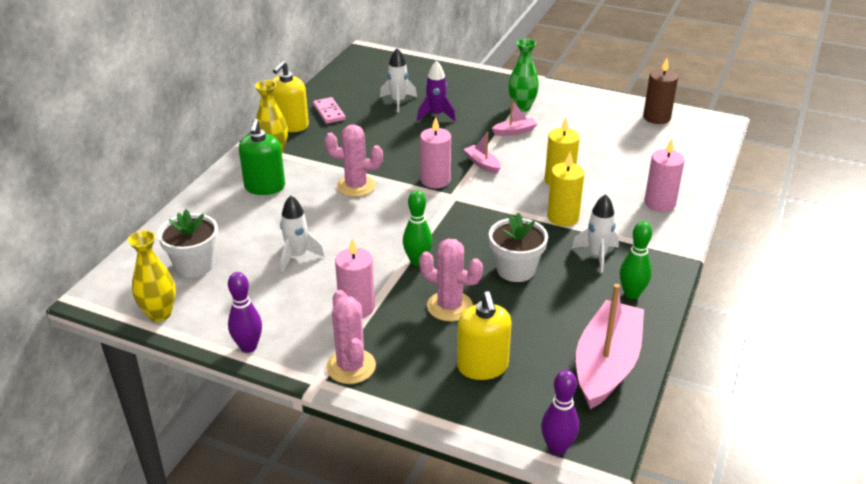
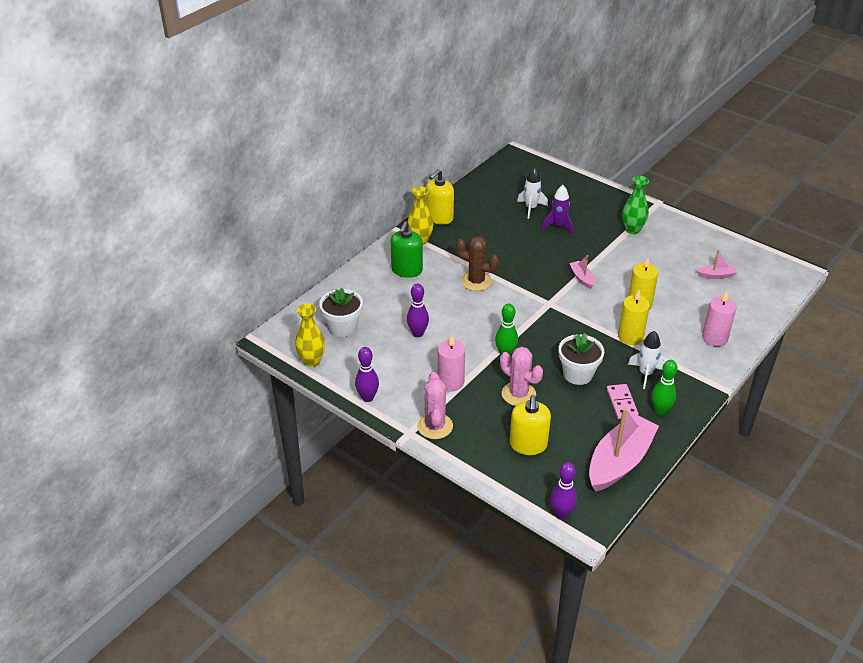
camera: 15 degrees right, 5 degrees up
white rocket [280,195,325,272] -> purple bowling pin [407,283,429,337]
pink domino [313,97,346,124] -> pink domino moved to [607,384,639,419]
pink cactus [325,124,383,197] -> brown cactus [456,236,499,291]
pink candle [420,117,451,188] -> none
pink boat [491,99,537,136] -> pink boat moved to [696,250,737,279]
brown candle [643,58,678,124] -> none

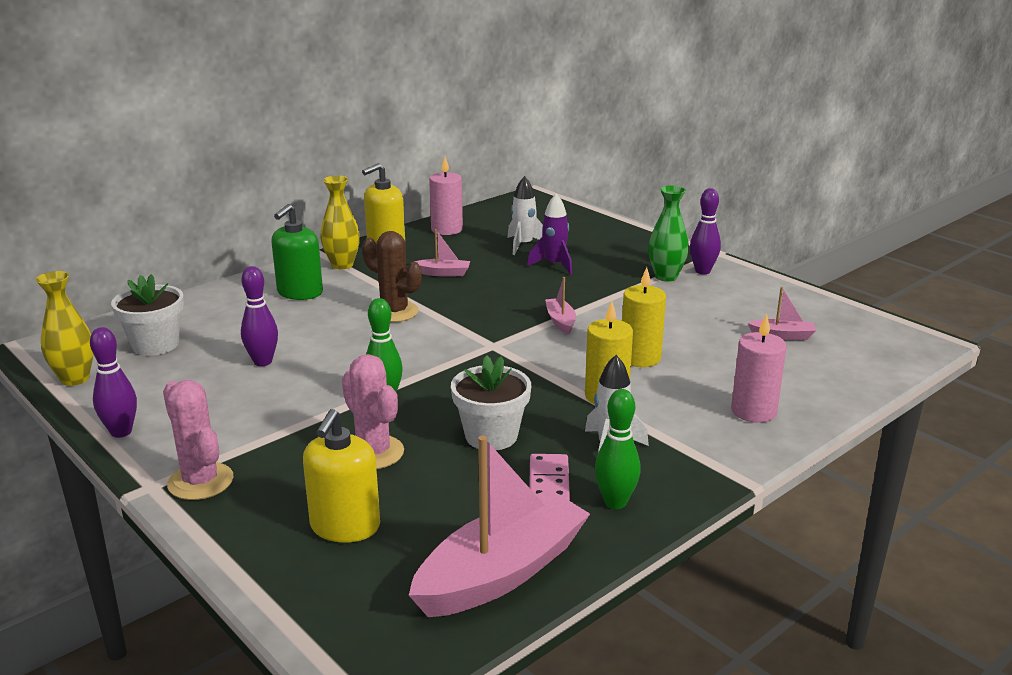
camera: 10 degrees right, 15 degrees down
pink cactus [417,372,453,439] -> pink cactus turned 45 degrees counterclockwise [163,380,233,500]
pink candle [438,335,465,392] -> pink candle moved to [429,157,463,235]
purple bowling pin [550,462,577,519] -> purple bowling pin moved to [690,188,721,274]
none -> pink boat [414,229,470,277]

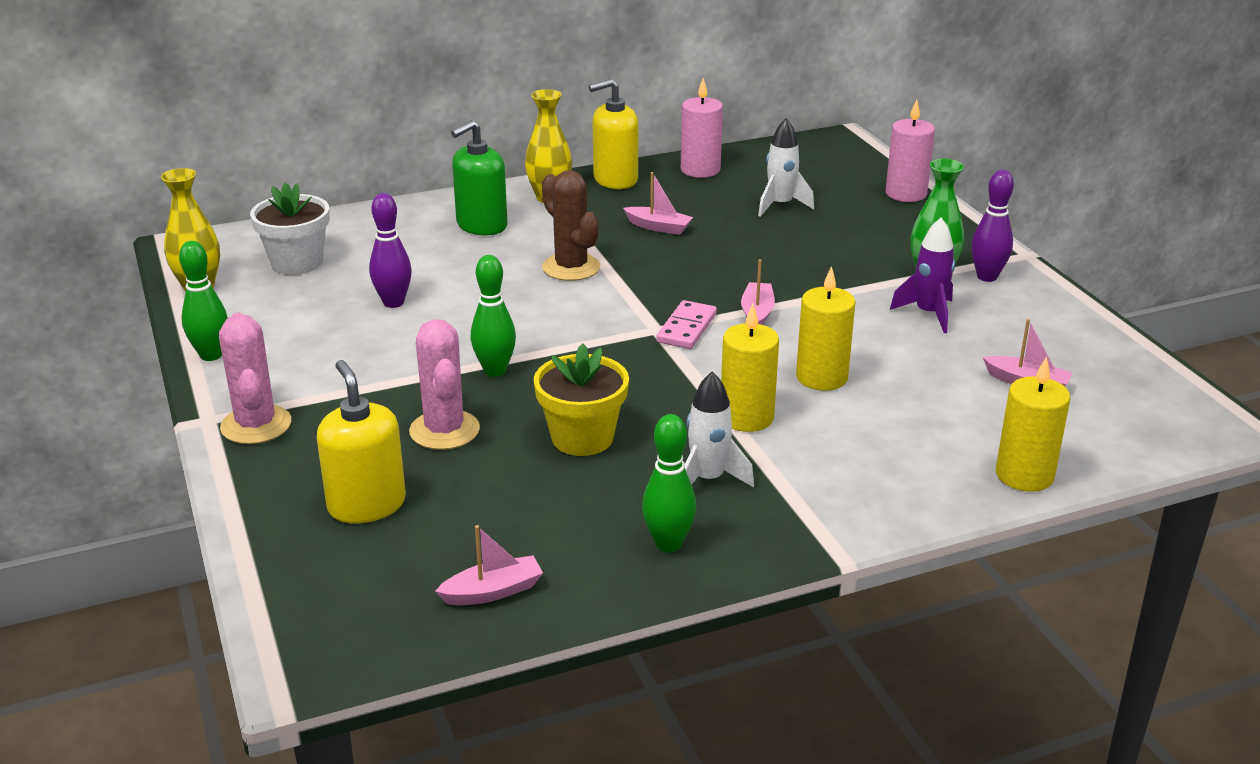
camera: 20 degrees right, 5 degrees up
purple bowling pin [90,327,137,438] -> green bowling pin [179,241,228,361]
yellow soap dispenser [303,409,380,543] -> yellow soap dispenser turned 120 degrees clockwise [317,360,406,523]
pink boat [409,436,590,617] -> pink boat [435,525,543,605], size x0.45
white flower pot [451,355,531,450] -> yellow flower pot [534,343,629,456]
purple rocket [527,194,572,275] -> purple rocket moved to [890,218,955,333]
pink domino [529,454,570,501] -> pink domino moved to [656,300,717,349]
pink candle [731,314,787,423] -> pink candle moved to [886,100,935,202]
none -> yellow candle [996,356,1070,492]

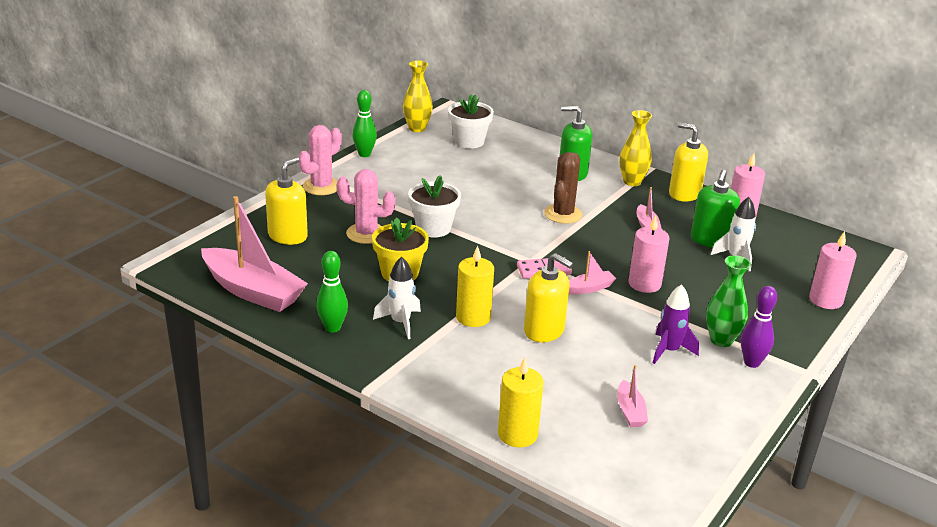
camera: 55 degrees right, 0 degrees up
purple bowling pin [369,193,412,308] -> none
pink cactus [409,319,480,450] -> pink cactus turned 60 degrees clockwise [337,169,396,244]
pink boat [435,525,543,605] -> pink boat [201,196,308,312], size x2.22
green bowling pin [471,255,516,377] -> white flower pot [408,175,461,238]
yellow candle [796,266,856,391] -> yellow soap dispenser [524,253,573,342]
none -> pink candle [629,215,669,293]
none -> green soap dispenser [691,170,740,248]

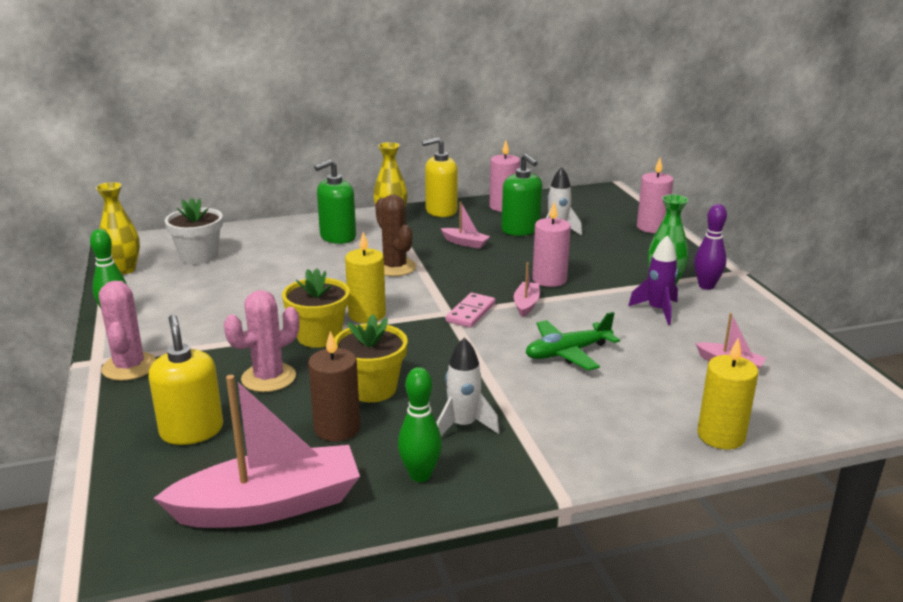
camera: 50 degrees left, 5 degrees down
white flower pot [408,175,461,238] -> yellow flower pot [282,268,350,348]
yellow candle [456,245,494,327] -> yellow candle moved to [345,232,386,323]
yellow soap dispenser [524,253,573,342] -> green plane [526,312,620,370]
none -> brown candle [308,331,360,441]

